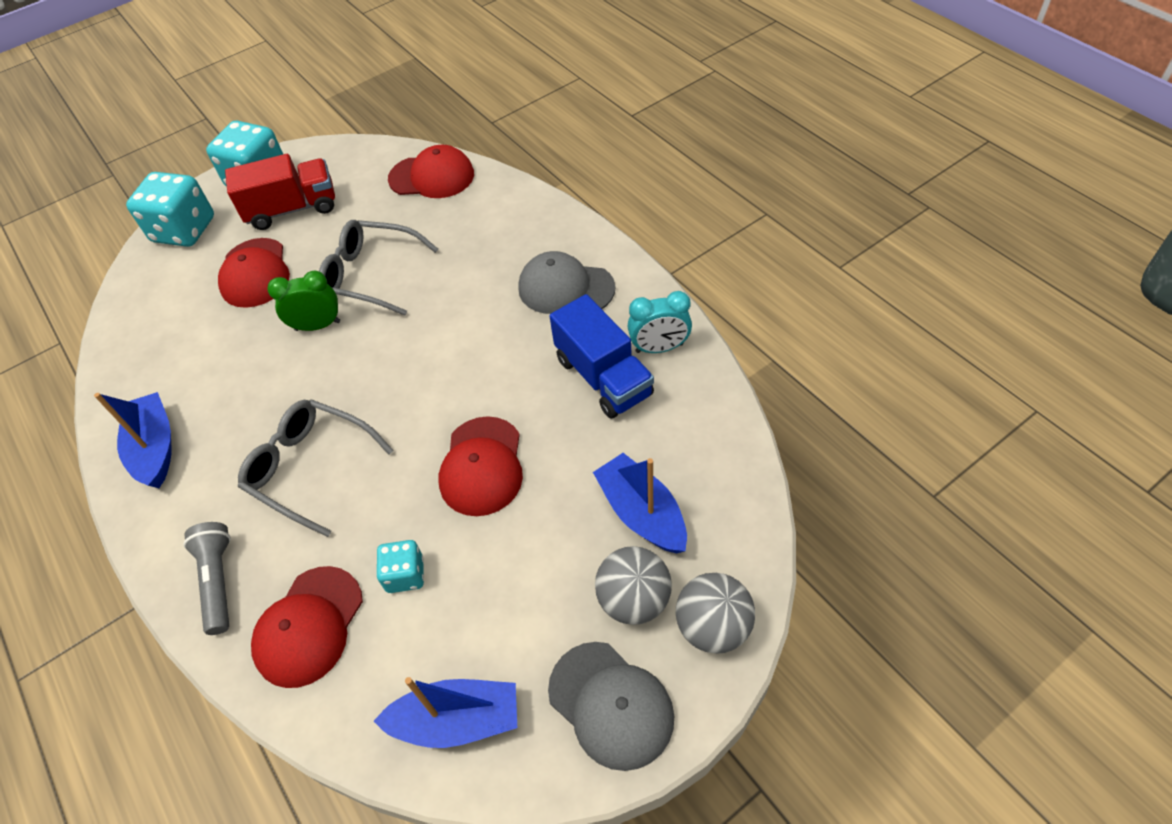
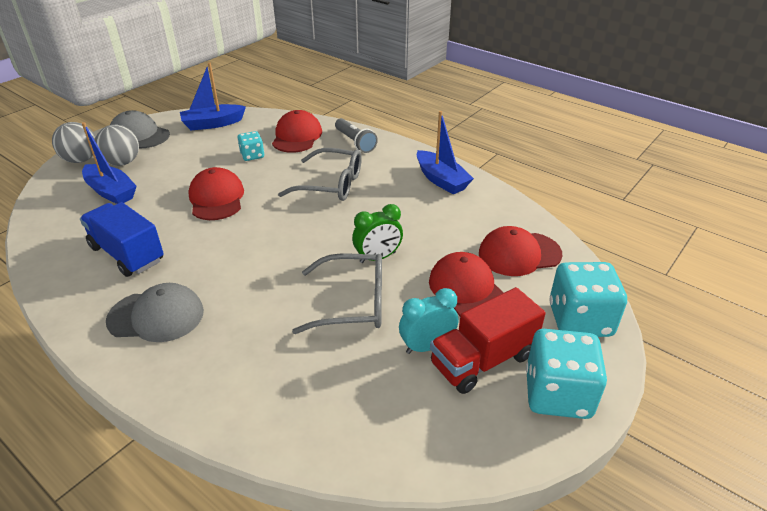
camera: 160 degrees right, 15 degrees down
red cap [388,145,474,198] -> red cap moved to [479,226,562,276]
turquoise clock [627,291,692,353] -> turquoise clock moved to [399,288,458,354]

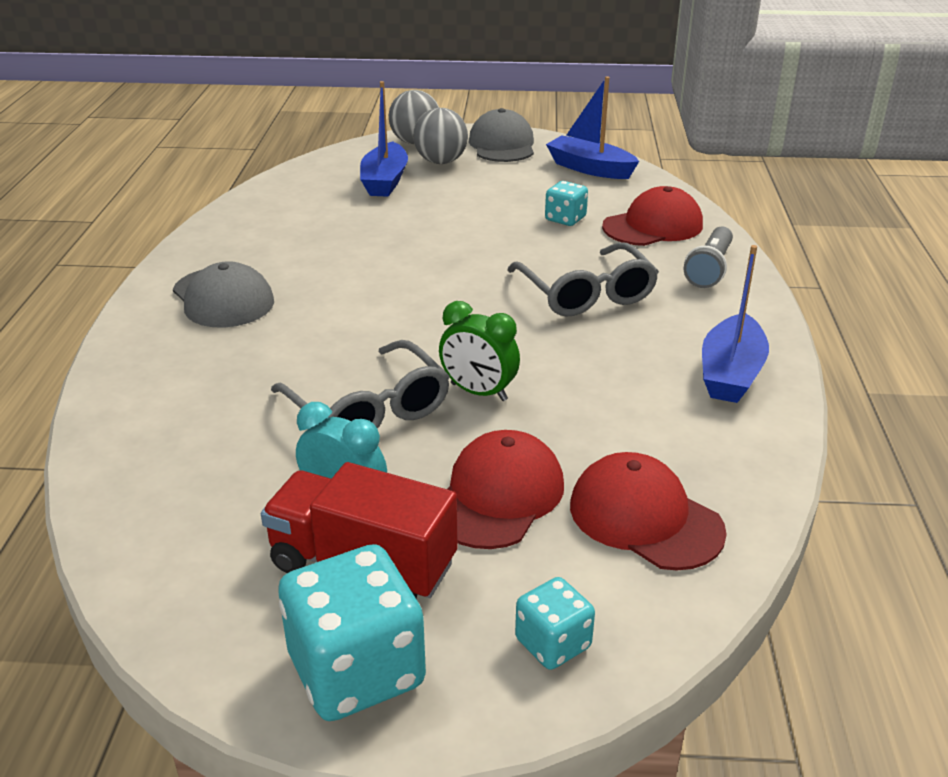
camera: 55 degrees right, 5 degrees down
blue truck [80,202,164,277] -> none
red cap [188,167,244,220] -> none
turquoise dice [549,262,627,337] -> turquoise dice [515,577,595,670], size x0.54

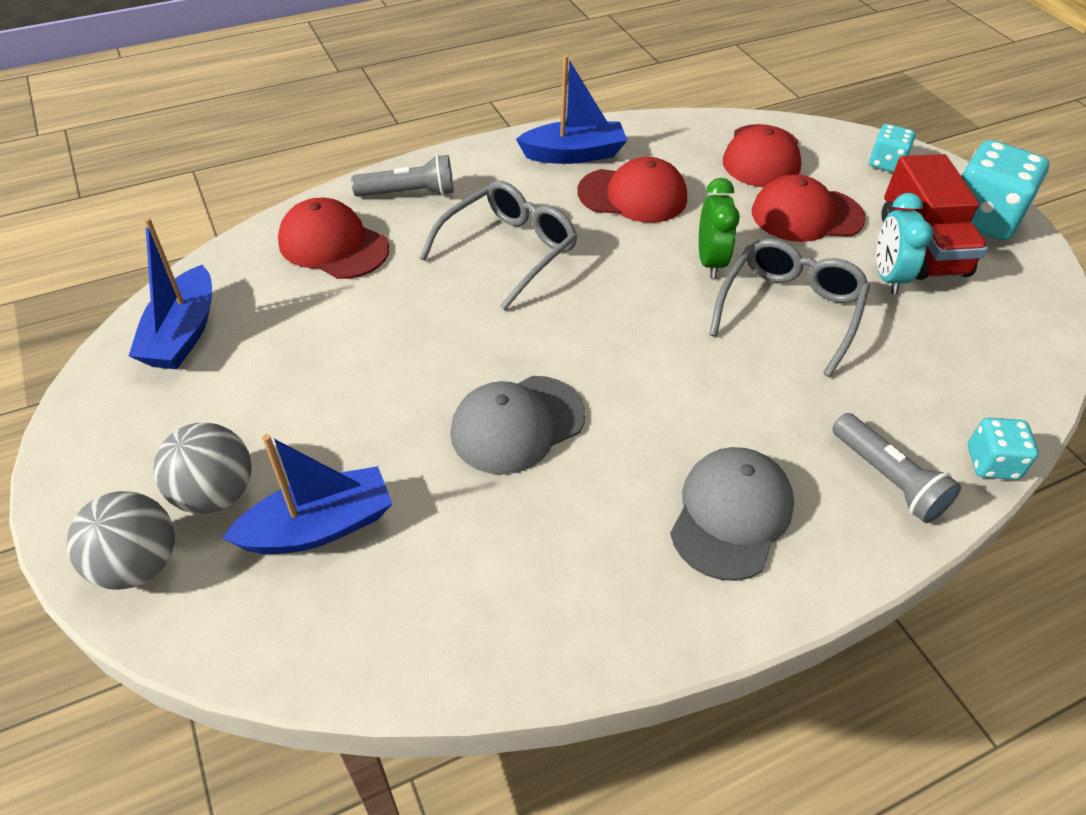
camera: 120 degrees left, 15 degrees up
grey cap [469,108,534,162] -> grey cap moved to [450,376,585,475]
turquoise dice [545,181,588,226] -> turquoise dice moved to [968,418,1039,480]
none -> red cap [577,157,687,223]
none -> grey flashlight [832,413,961,523]

